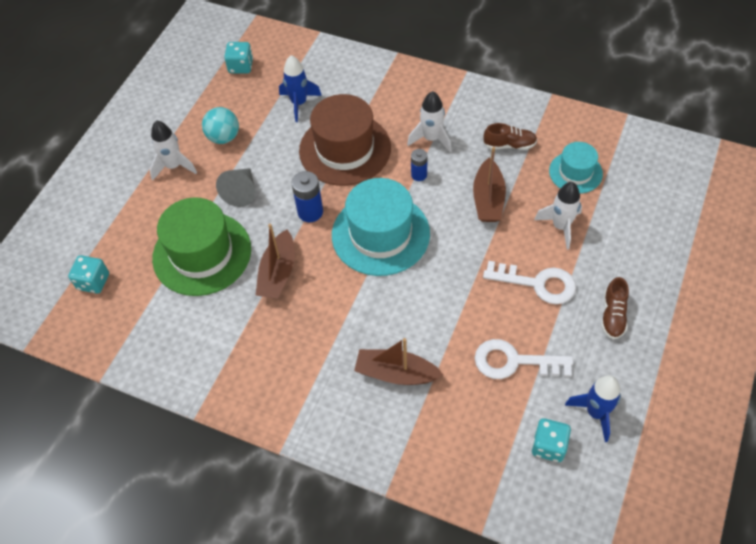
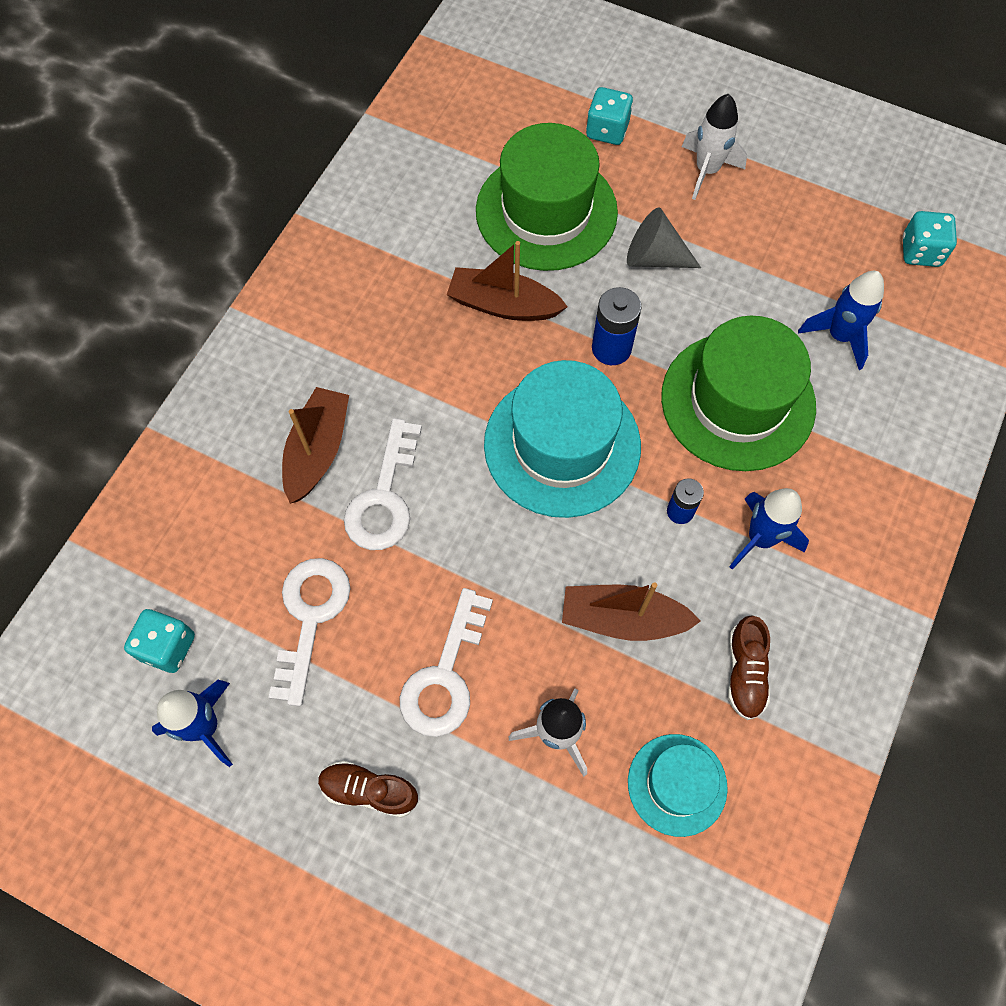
camera: 90 degrees right, 10 degrees up
turquoise dice [68,255,109,294] -> turquoise dice moved to [586,87,633,145]
turquoise ball [202,107,239,144] -> none
brown hat [299,94,391,186] -> green hat [661,316,816,471]
white rocket [407,91,452,152] -> blue rocket [729,488,809,569]
none -> white key [344,418,422,550]

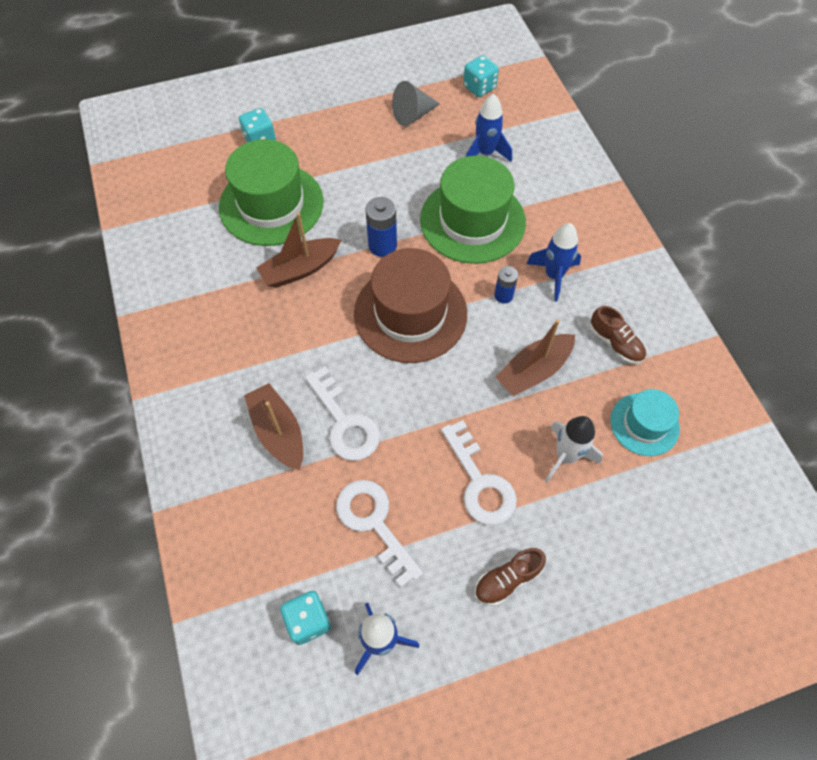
camera: 45 degrees left, 5 degrees down
turquoise hat [484,360,641,518] -> brown hat [354,248,467,363]
grey cone [627,207,701,268] -> grey cone moved to [392,81,440,126]
white rocket [682,94,747,200] -> none

